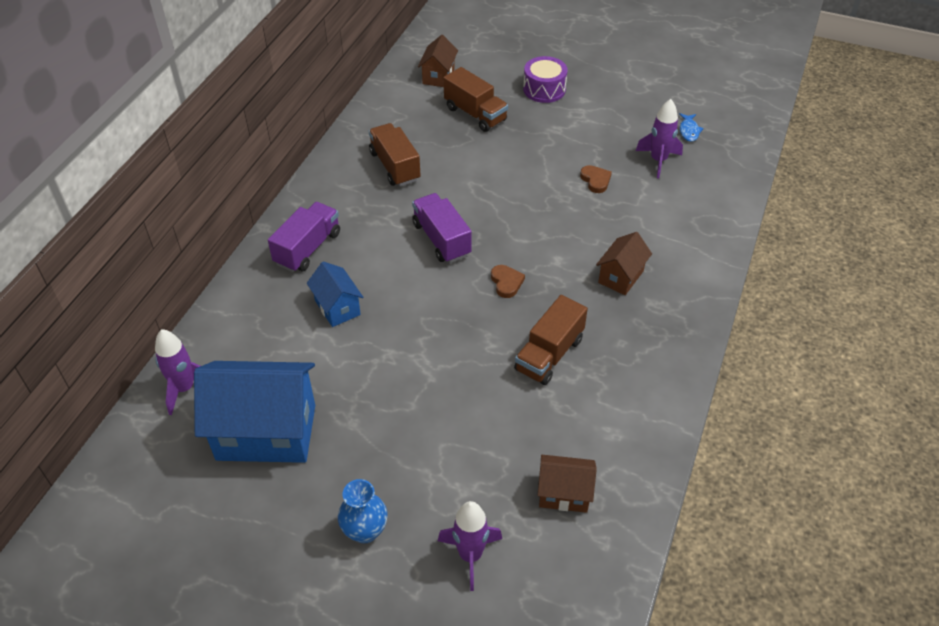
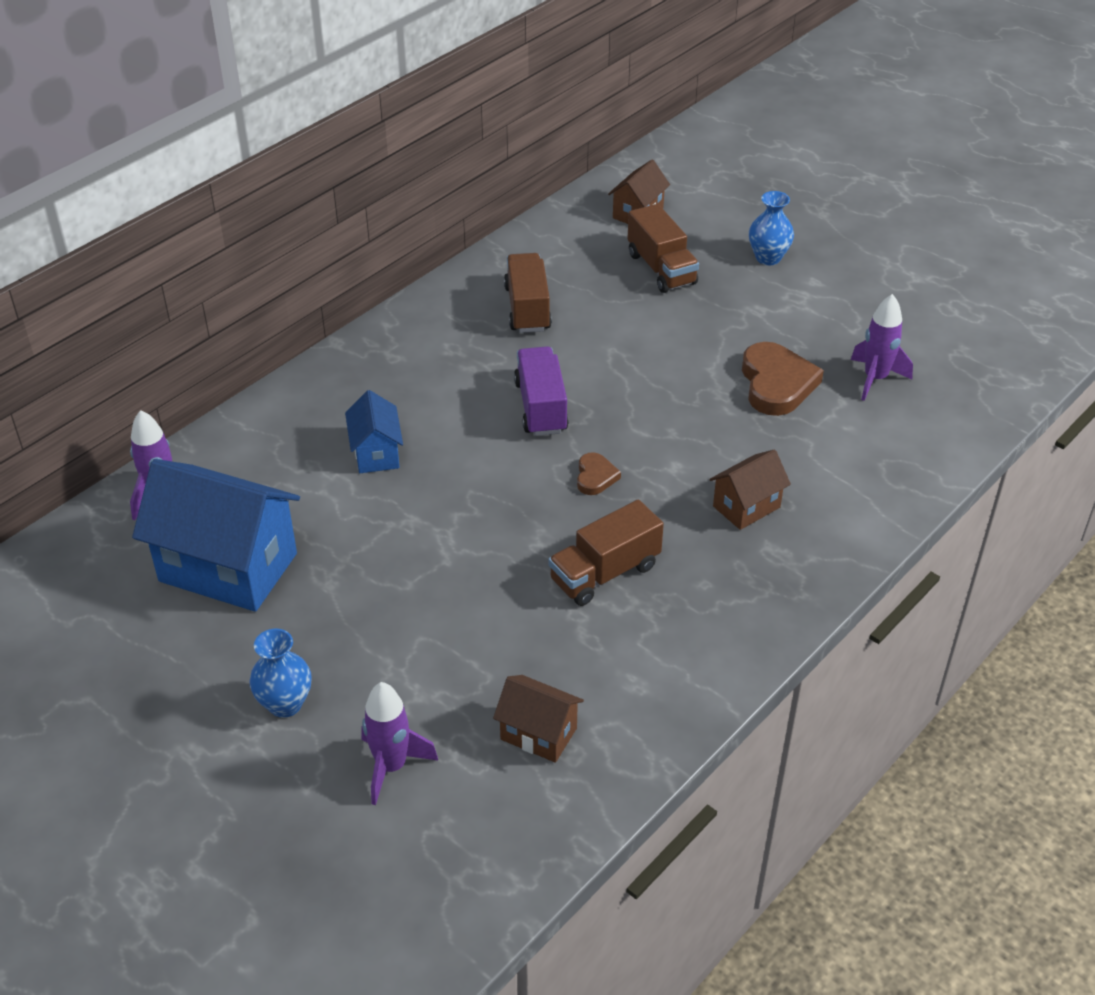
camera: 20 degrees right, 5 degrees down
purple truck [268,202,340,272] -> none
purple drum [523,56,568,103] -> blue vase [749,191,794,265]
brown heart [580,165,612,193] -> brown heart [742,342,824,416], size x1.92
blue fish [679,113,704,142] -> none

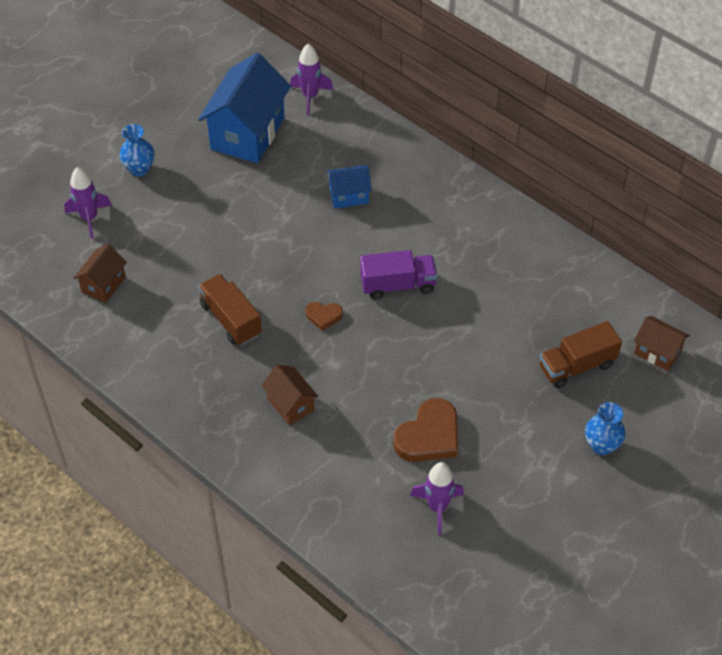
camera: 90 degrees right, 10 degrees up
brown truck [504,253,552,333] -> none
brown heart [742,342,824,416] -> brown heart turned 45 degrees counterclockwise [393,398,458,462]

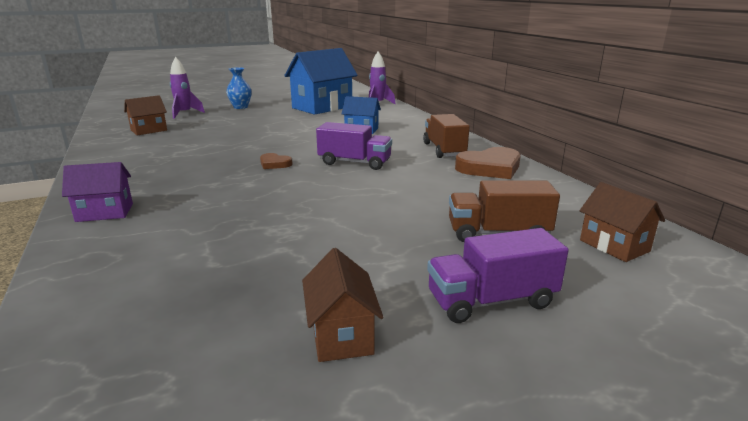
camera: 25 degrees right, 30 degrees down
brown truck [198,274,262,345] -> brown truck moved to [423,114,470,158]
brown house [261,365,318,425] -> brown house moved to [302,248,383,362]
brown heart [393,398,458,462] -> brown heart moved to [455,147,521,179]
purple rocket [410,462,464,535] -> none
blue vase [585,402,625,455] -> purple truck [427,228,569,323]
none -> purple house [62,162,133,222]

